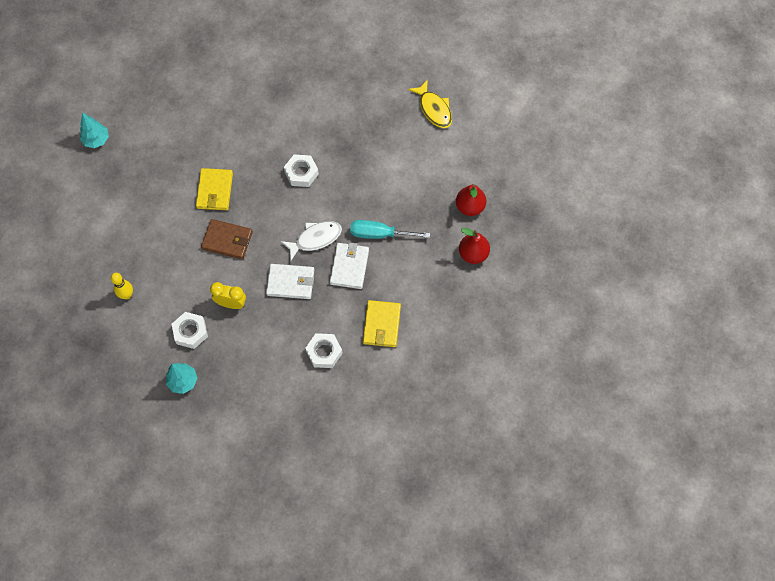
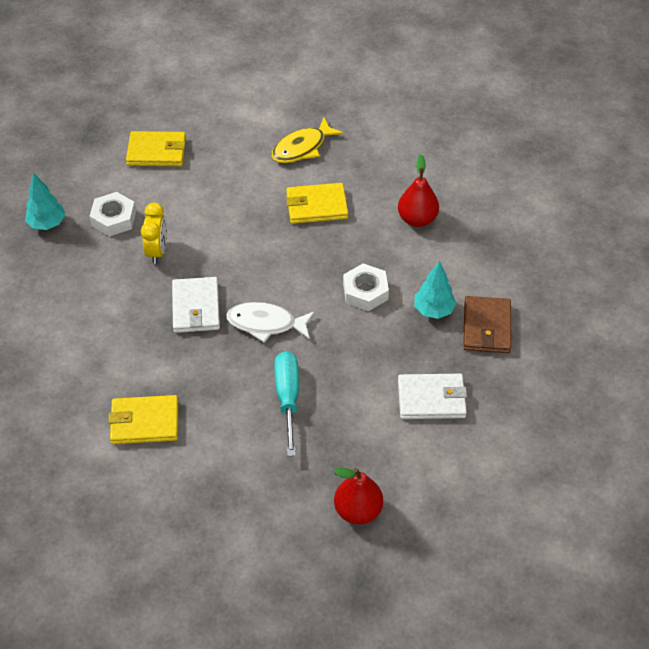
camera: 80 degrees right, 15 degrees down
turquoise tree [80,113,109,148] -> turquoise tree moved to [414,261,456,319]
yellow bowling pin [111,273,133,299] -> yellow wallet [126,131,186,166]
brown wallet [201,219,253,259] -> brown wallet moved to [463,296,511,353]
white fish [281,221,342,260] -> white fish turned 135 degrees clockwise [226,302,315,343]
white nut [305,333,343,368] -> none
white wallet [330,242,369,289] -> white wallet moved to [398,374,467,419]
yellow fish [408,80,452,128] -> yellow fish moved to [272,118,343,163]
red pear [459,228,490,264] -> red pear moved to [398,154,439,227]

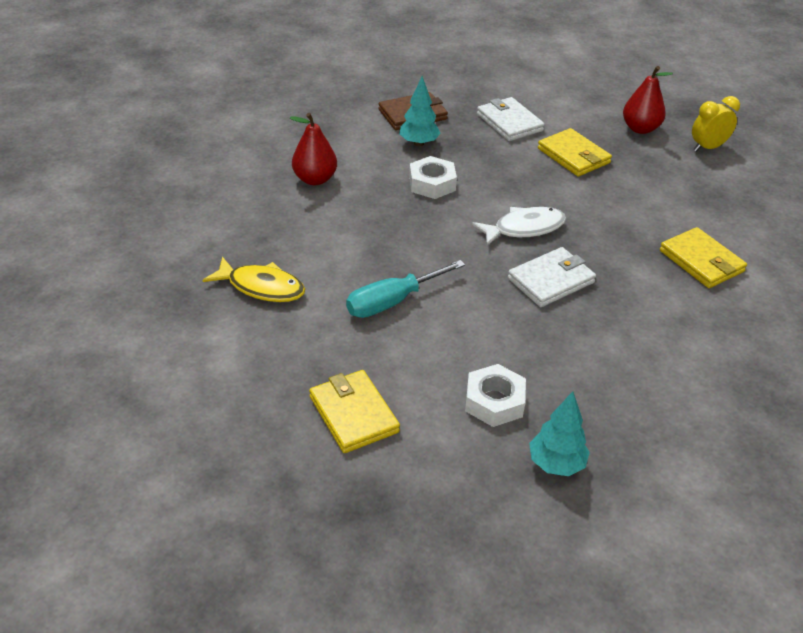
camera: 120 degrees left, 10 degrees down
yellow clock [141,202,167,264] -> yellow clock moved to [692,96,740,152]
white fish [226,302,315,343] -> white fish turned 90 degrees counterclockwise [472,207,566,246]
turquoise screwdriver [274,351,299,456] -> turquoise screwdriver moved to [346,260,465,318]
yellow wallet [286,183,348,224] -> yellow wallet moved to [538,128,612,177]

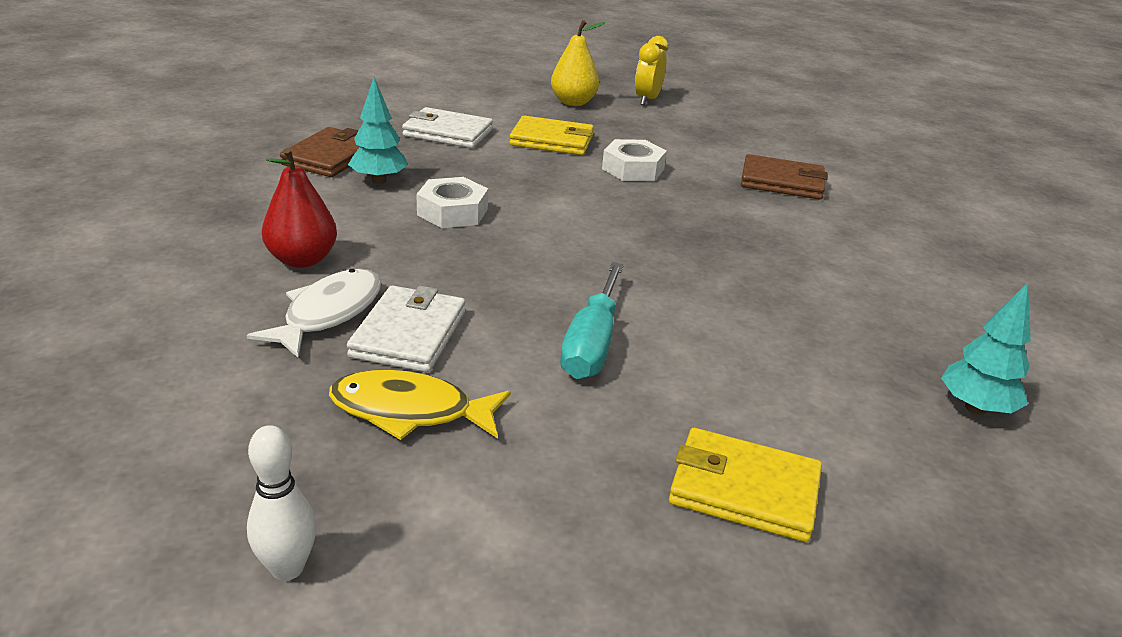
camera: 45 degrees left, 10 degrees down
yellow fish [203,257,305,302] -> yellow fish turned 150 degrees counterclockwise [329,370,511,440]
white nut [465,364,526,427] -> white nut moved to [602,139,667,181]
white fish [472,207,566,246] -> white fish moved to [247,269,381,358]
white wallet [508,247,596,307] -> white wallet moved to [347,286,465,372]
red pear [623,66,673,134] -> yellow pear [551,20,606,106]
yellow wallet [660,227,747,288] -> brown wallet [741,154,828,200]
none -> white bowling pin [247,425,316,581]

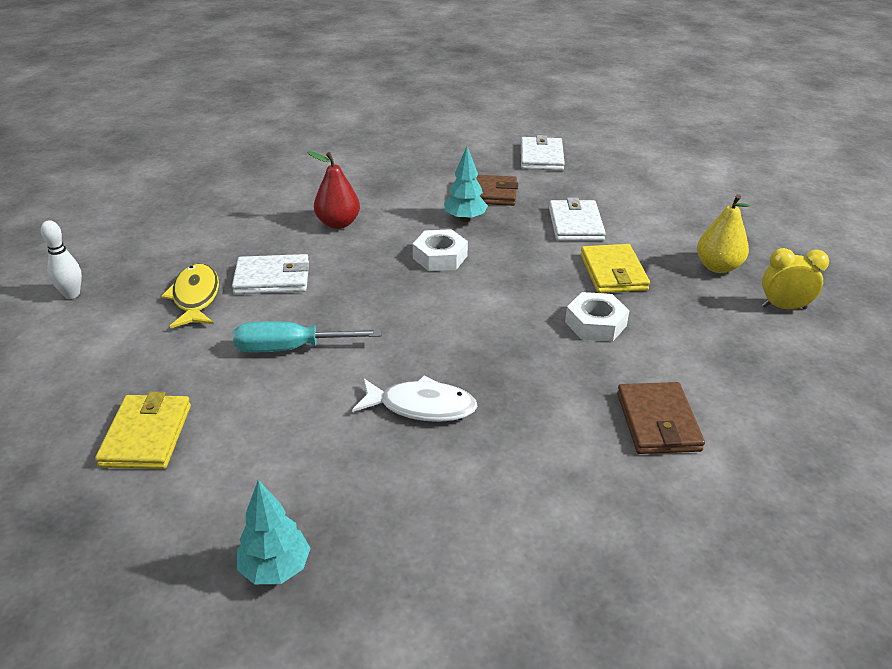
camera: 75 degrees right, 5 degrees up
white fish [247,269,381,358] -> white fish moved to [352,375,477,422]
none -> white wallet [521,135,565,171]

